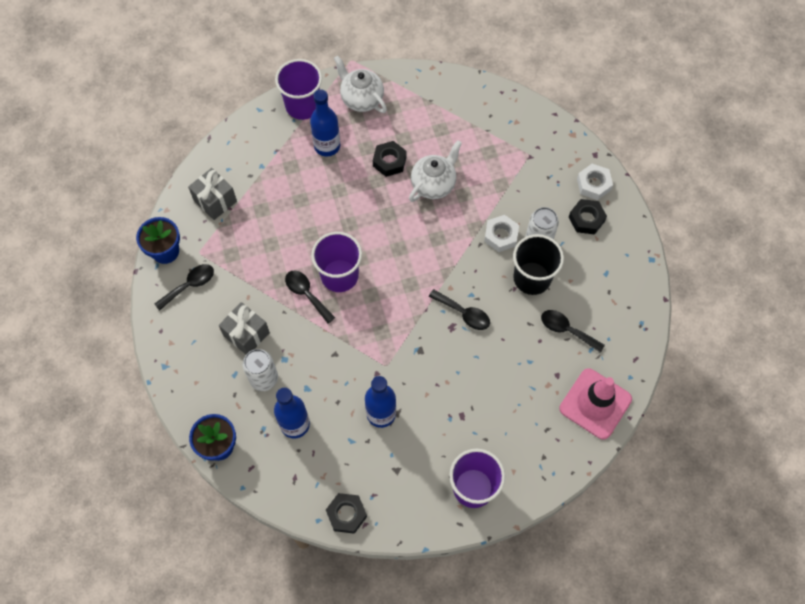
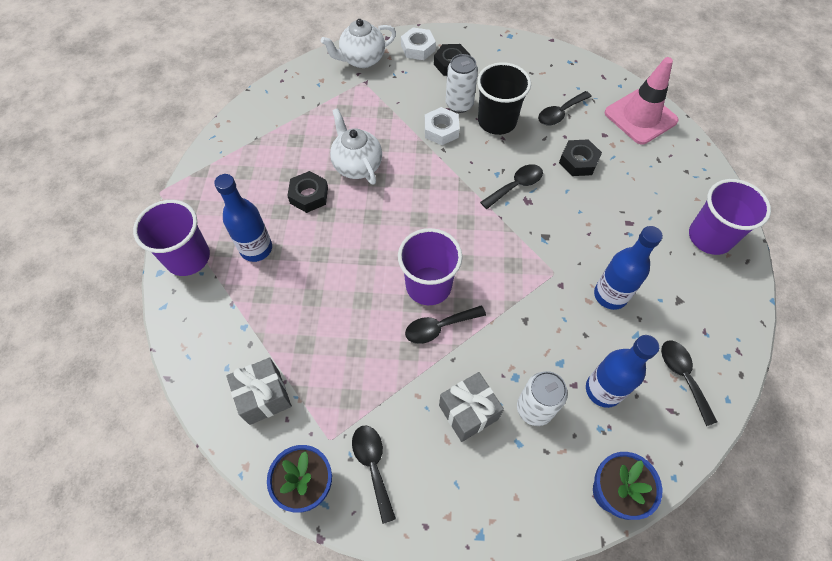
camera: 70 degrees left, 5 degrees down
black nut [326,493,367,534] -> black nut moved to [559,139,602,176]
white teapot [334,56,387,113] -> white teapot moved to [321,19,396,68]
none -> black spoon [661,340,717,426]

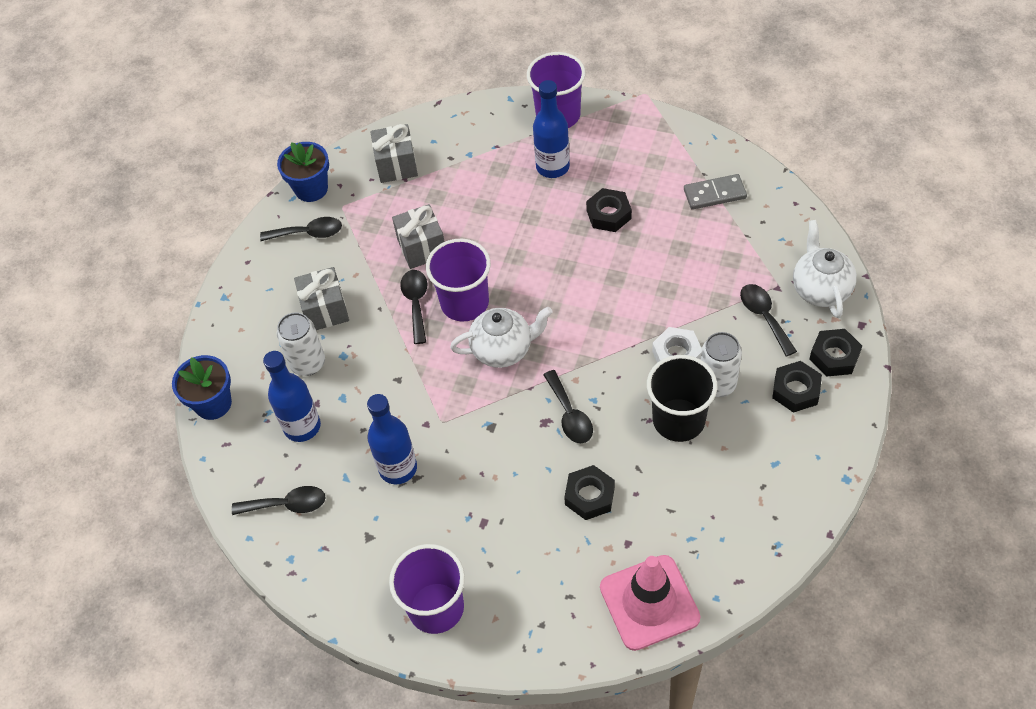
camera: 110 degrees right, 5 degrees down
white teapot [330,108,382,185] -> white teapot moved to [450,307,553,368]
white nut [401,28,436,60] -> black nut [809,329,862,377]
black spoon [538,91,592,126] -> black spoon moved to [740,284,797,356]
none -> grey gift [392,204,445,269]
none -> grey domino [684,174,747,210]

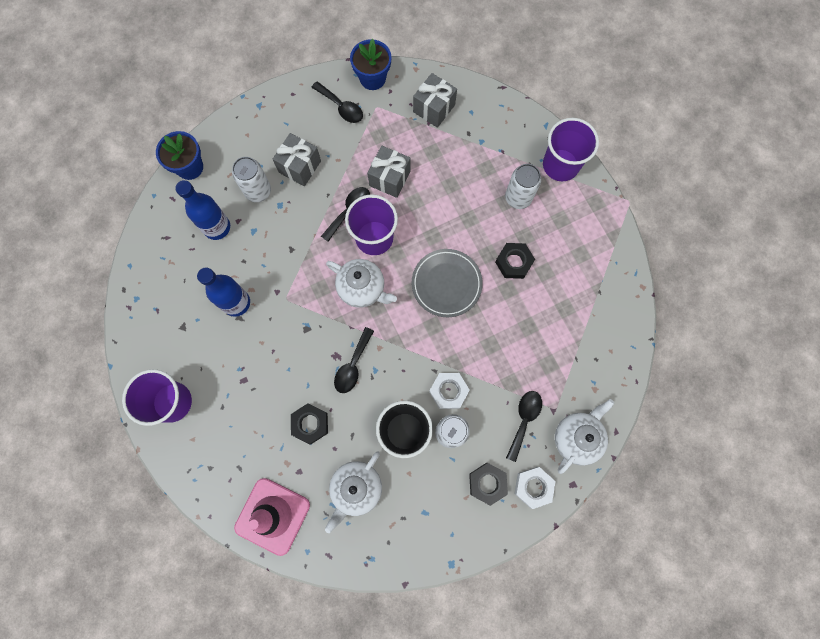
camera: 40 degrees right, 20 degrees up
black spoon [232,486,326,515] -> none
blue bottle [533,80,570,178] -> white can [505,164,541,209]
grey domino [684,174,747,210] -> none
black nut [809,329,862,377] -> white nut [514,467,556,509]
none -> white teapot [325,451,382,533]
none -> grey plate [412,249,483,317]

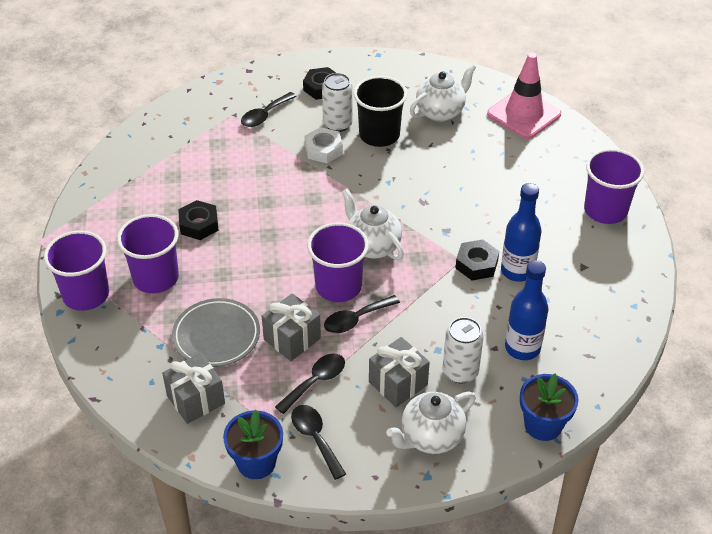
camera: 160 degrees left, 30 degrees down
black nut [291,403,328,445] -> black nut moved to [455,239,499,280]
black spoon [334,327,374,393] -> black spoon moved to [275,353,345,414]
grey plate [412,249,483,317] -> grey plate moved to [172,298,260,367]
white can [505,164,541,209] -> purple cup [117,214,179,293]
white nut [514,467,556,509] -> none
white teapot [555,399,614,474] -> white teapot moved to [386,392,476,454]

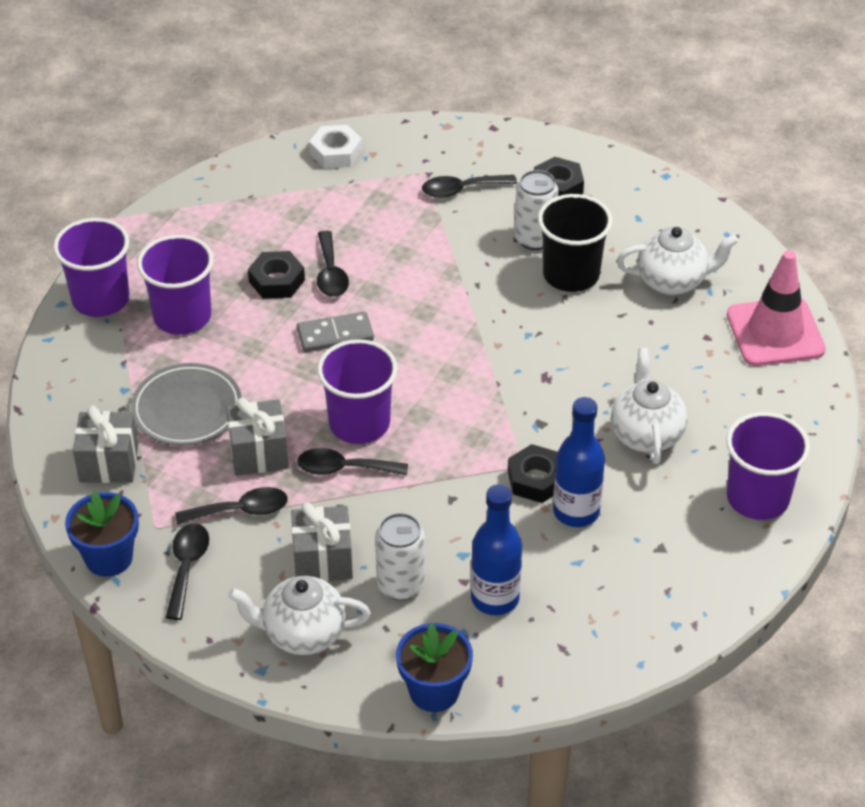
camera: 35 degrees right, 0 degrees up
white nut [305,127,343,163] -> white nut moved to [309,125,362,169]
white teapot [342,188,404,260] -> white teapot moved to [611,348,687,464]
none -> grey domino [297,312,374,352]
none -> black spoon [317,231,349,297]

